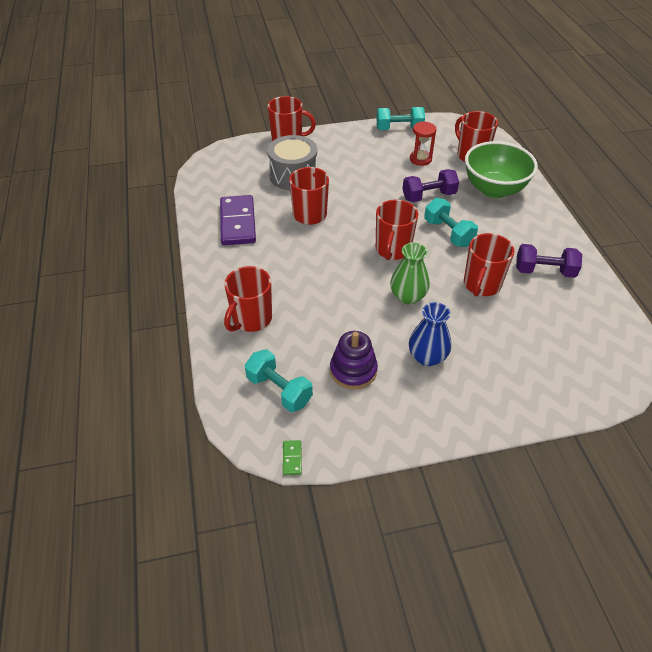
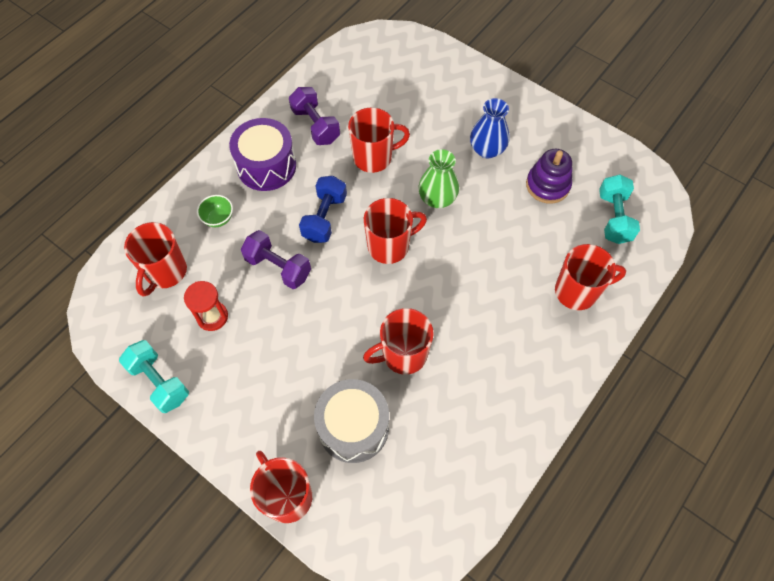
camera: 130 degrees left, 15 degrees up
purple domino [220,195,256,245] -> none
green domino [283,440,302,475] -> none
turquoise dumbbell [424,198,478,247] -> blue dumbbell [299,176,347,243]
green bowl [465,141,538,198] -> green bowl [197,195,233,227], size x0.41
none -> purple drum [229,118,296,191]

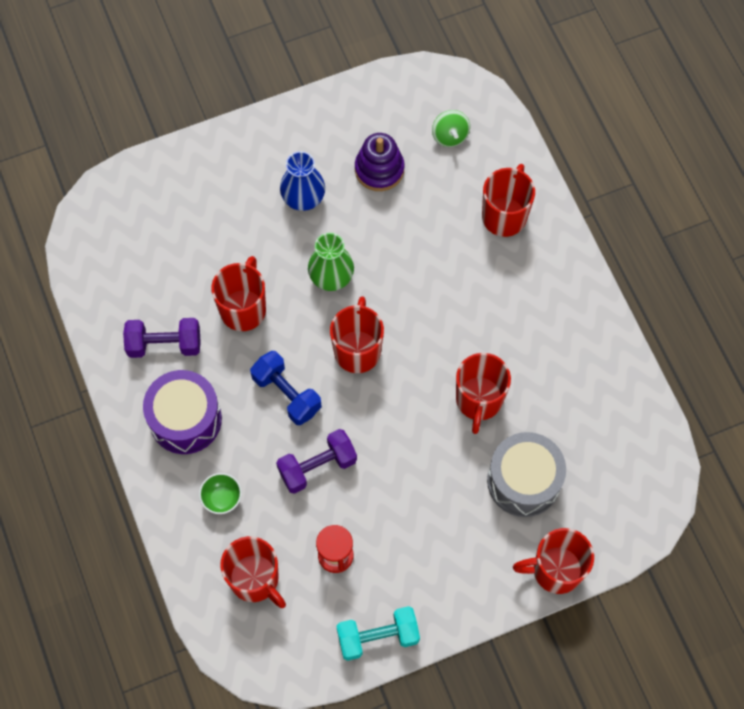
camera: 60 degrees left, 5 degrees up
turquoise dumbbell [599,174,640,244] -> green spinning top [432,110,470,147]

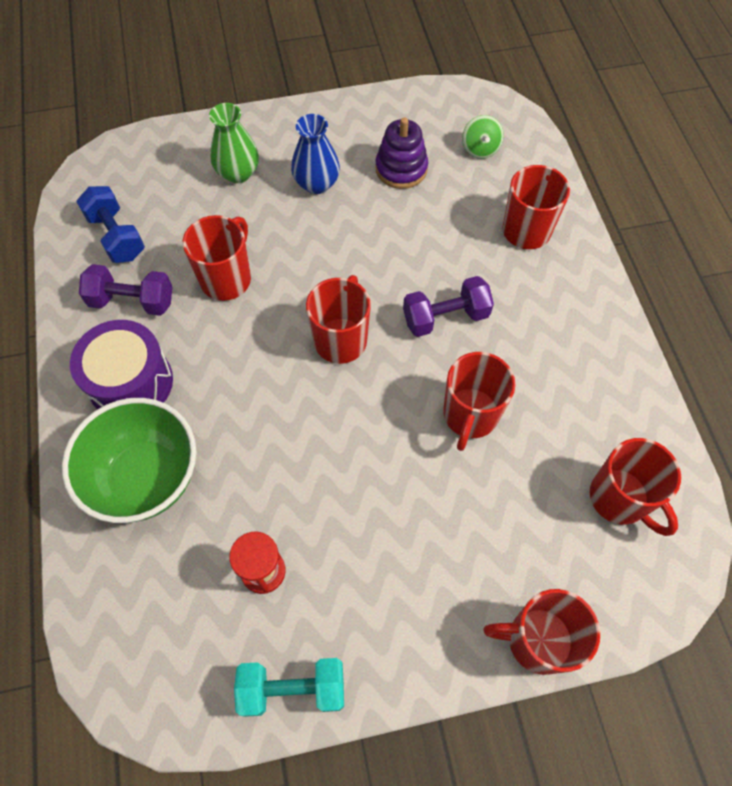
camera: 10 degrees right, 5 degrees down
green bowl [199,473,242,514] -> green bowl [62,398,196,523], size x2.44
red mug [220,536,286,608] -> red mug moved to [590,438,681,536]
blue dumbbell [250,351,322,425] -> blue dumbbell moved to [76,186,145,263]
purple dumbbell [276,429,357,494] -> purple dumbbell moved to [403,276,494,337]
green vase [308,233,354,291] -> green vase moved to [209,103,259,183]
grey drum [487,432,566,517] -> none

